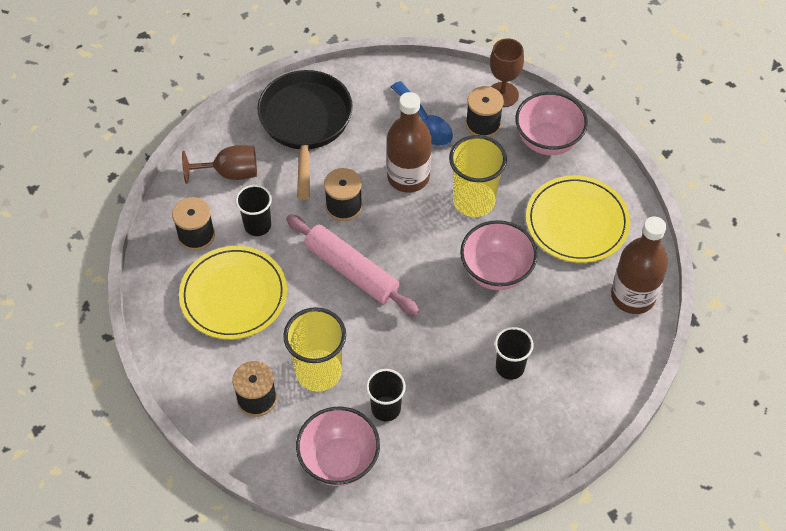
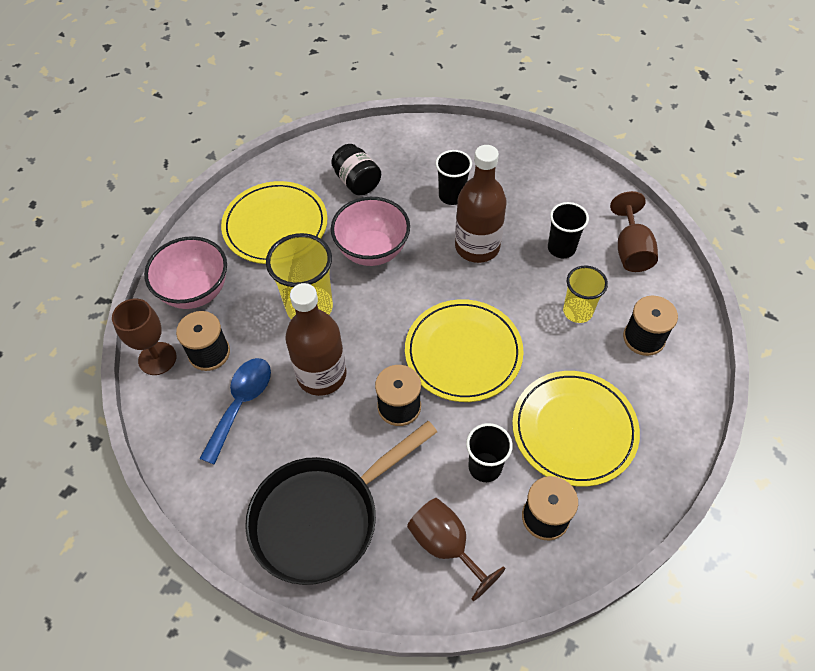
camera: 125 degrees left, 0 degrees up
yellow cup [283,307,346,392] -> yellow cup [563,265,608,323], size x0.63
pink rolling pin [286,215,419,315] -> yellow plate [405,299,524,402]
pink bowl [296,407,380,486] -> brown goblet [610,191,658,272]
brown bottle [611,216,668,314] -> brown bottle moved to [455,145,506,263]
none -> black jar [331,144,381,196]

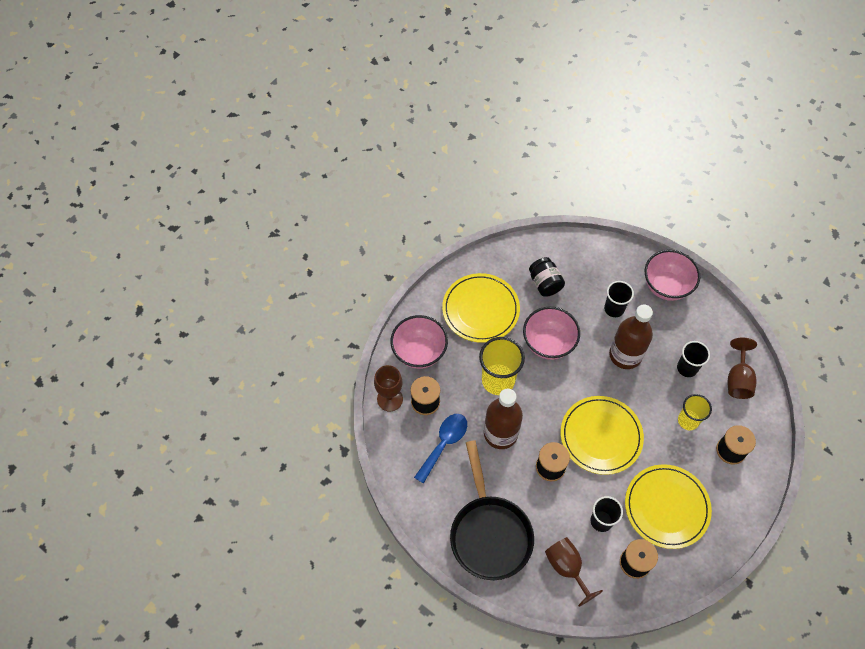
camera: 10 degrees right, 5 degrees up
black pan [245,421,437,585] -> black pan turned 75 degrees counterclockwise [450,441,534,580]
none -> pink bowl [645,250,700,301]

